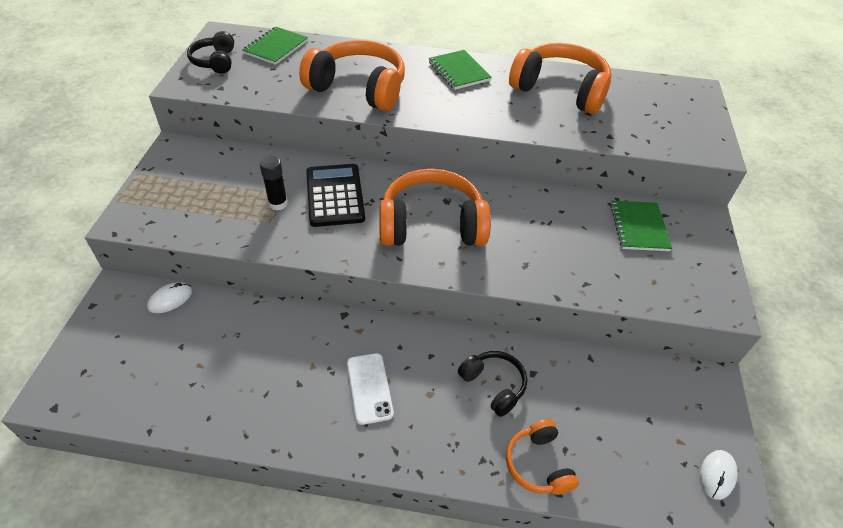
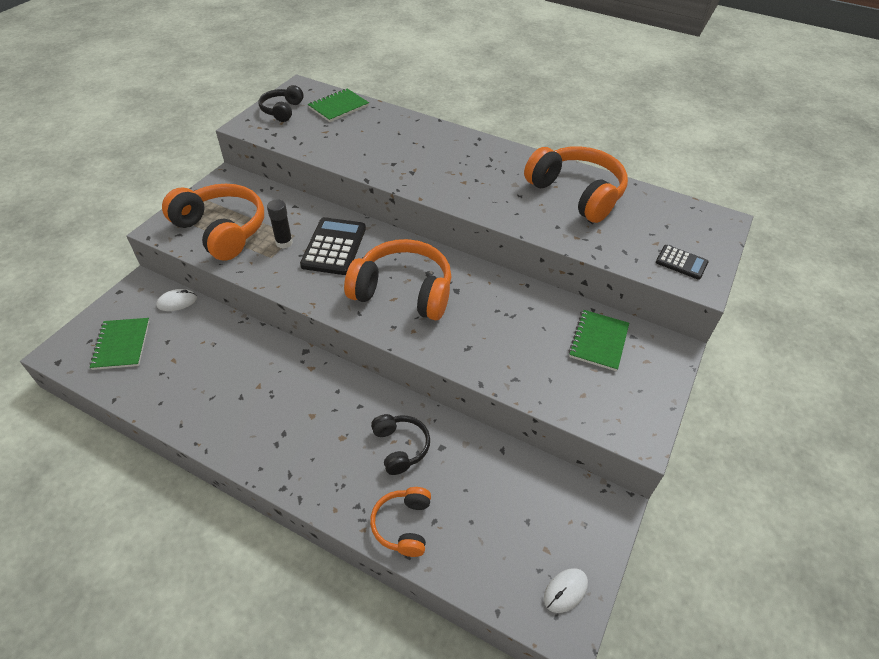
camera: 20 degrees right, 0 degrees up
orange headphones [299,40,405,111] -> orange headphones moved to [162,184,264,261]
white phone [347,353,394,425] -> none
green notebook [429,50,492,90] -> green notebook moved to [89,318,149,370]
none -> black calculator [656,245,709,280]

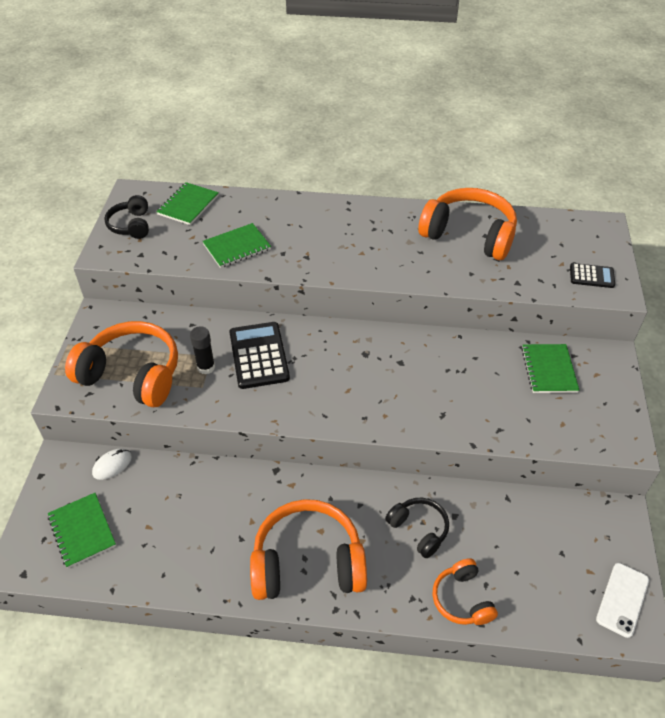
camera: 20 degrees left, 0 degrees up
orange headphones [344,239,451,320] -> orange headphones moved to [250,499,367,600]
white mouse [544,568,588,613] -> white phone [596,563,649,638]
none -> green notebook [202,223,271,268]

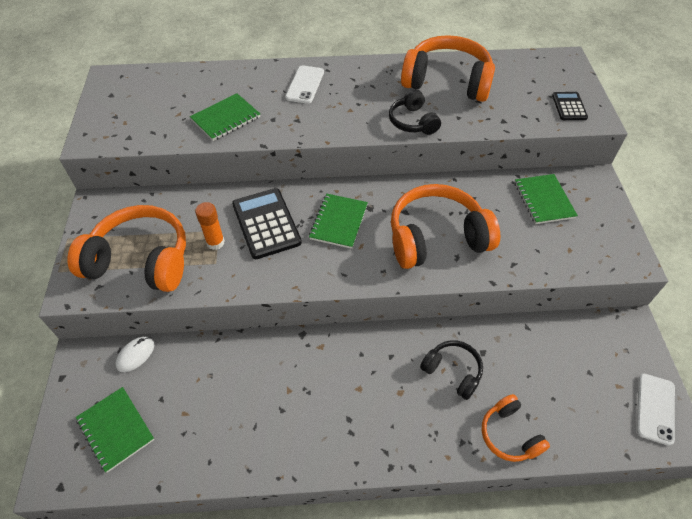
camera: 10 degrees left, 5 degrees up
black headphones [104,195,149,239] -> black headphones moved to [389,89,441,135]
green notebook [156,182,219,225] -> green notebook moved to [309,194,368,249]
black glue stick [190,326,215,374] -> orange glue stick [195,202,225,250]
orange headphones [250,499,367,600] -> orange headphones moved to [391,184,500,269]
black calculator [570,263,615,288] -> black calculator turned 90 degrees counterclockwise [552,92,588,120]
none -> white phone [285,65,324,104]

